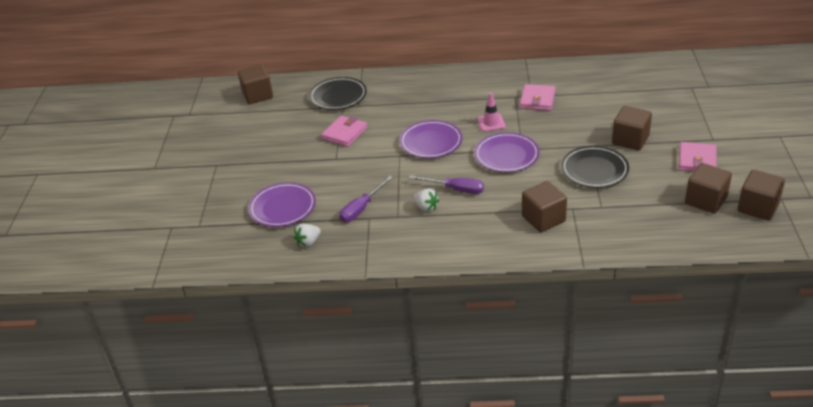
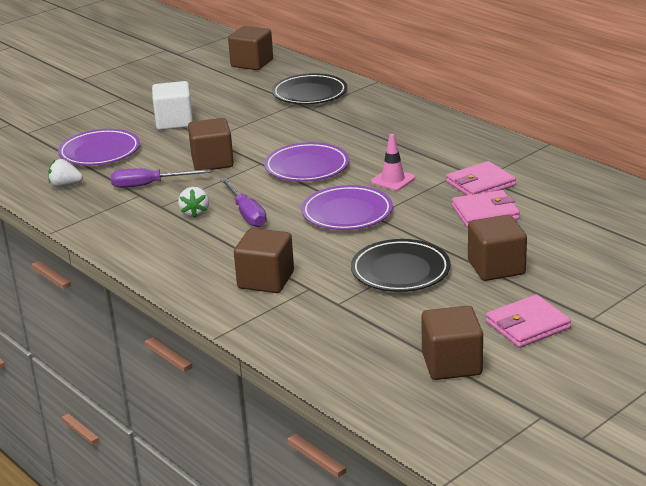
camera: 45 degrees right, 10 degrees down
pink wallet [321,116,367,147] -> pink wallet moved to [452,190,520,227]
brown cube [738,170,785,221] -> brown cube moved to [188,118,234,170]
none -> white cube [152,81,193,130]

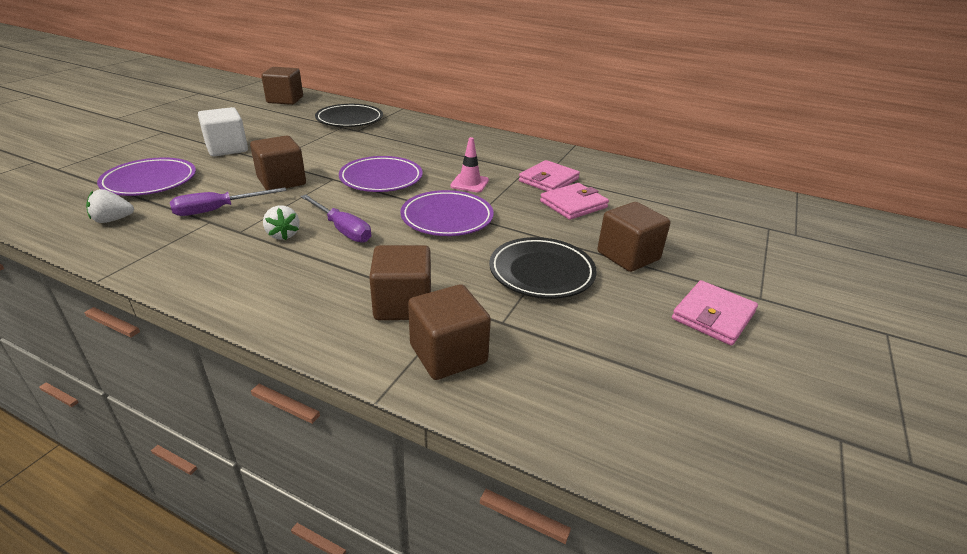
camera: 25 degrees left, 5 degrees up
brown cube [421,306,483,380] -> brown cube moved to [408,284,491,380]

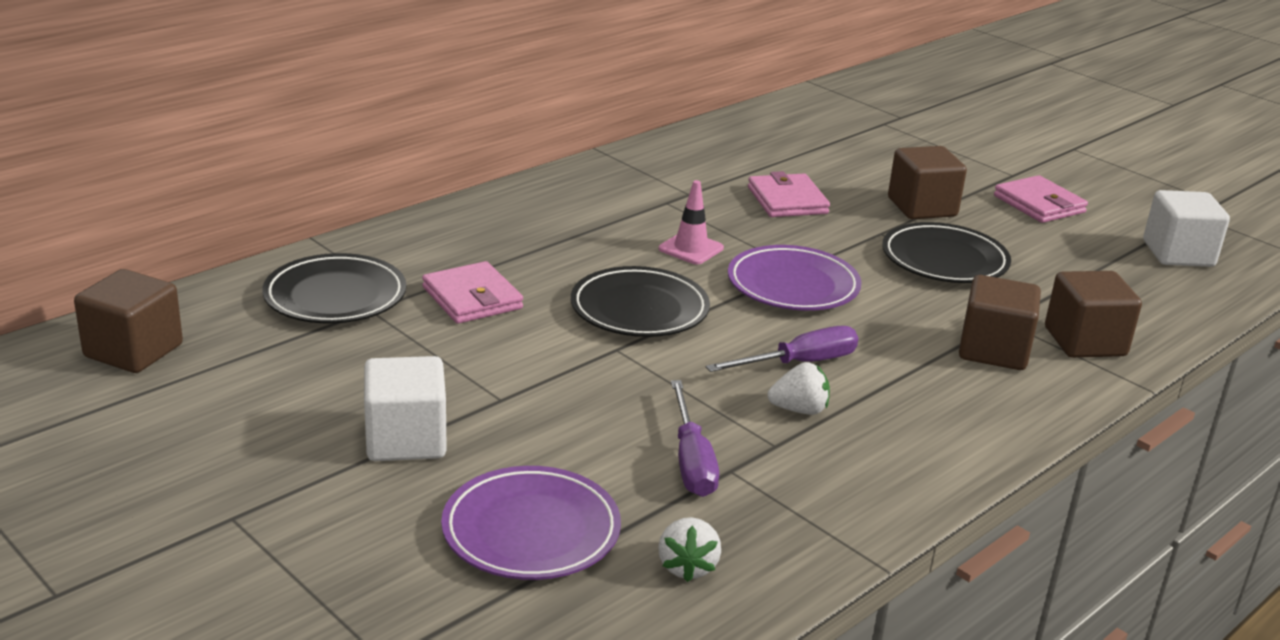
camera: 70 degrees left, 5 degrees down
brown cube [250,136,306,190] -> none
purple plate [339,156,423,192] -> black plate [571,266,710,337]
pink wallet [519,160,580,191] -> pink wallet moved to [422,261,523,324]
none -> white cube [1143,190,1230,267]

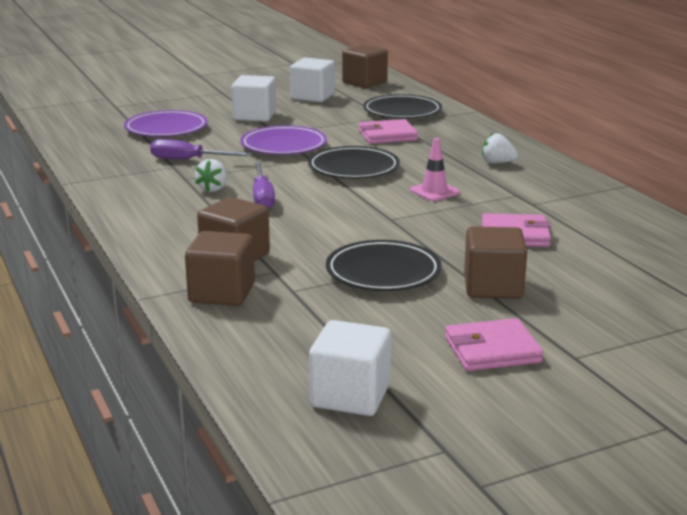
camera: 110 degrees right, 5 degrees down
white strawberry [658,517,721,582] -> white strawberry moved to [482,133,518,164]
purple plate [728,245,862,311] -> purple plate moved to [240,125,327,155]
none -> white cube [290,57,335,102]

